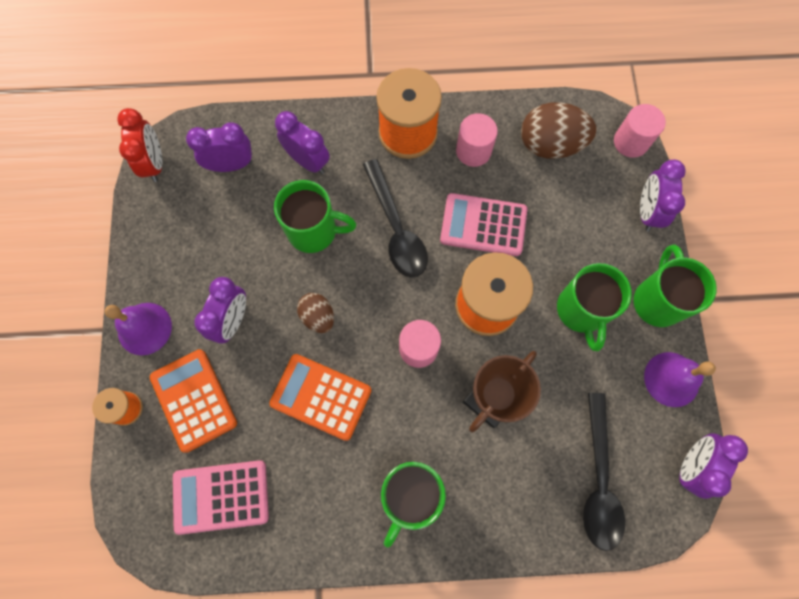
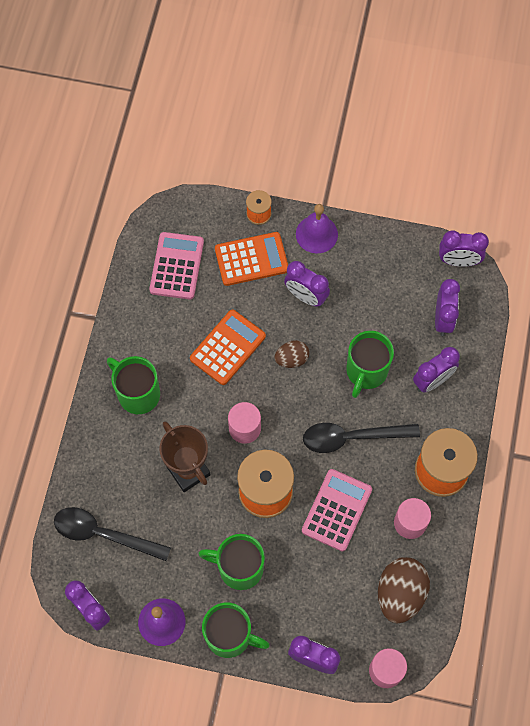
camera: 105 degrees right, 5 degrees down
red clock [117,108,162,182] -> purple clock [439,230,489,267]

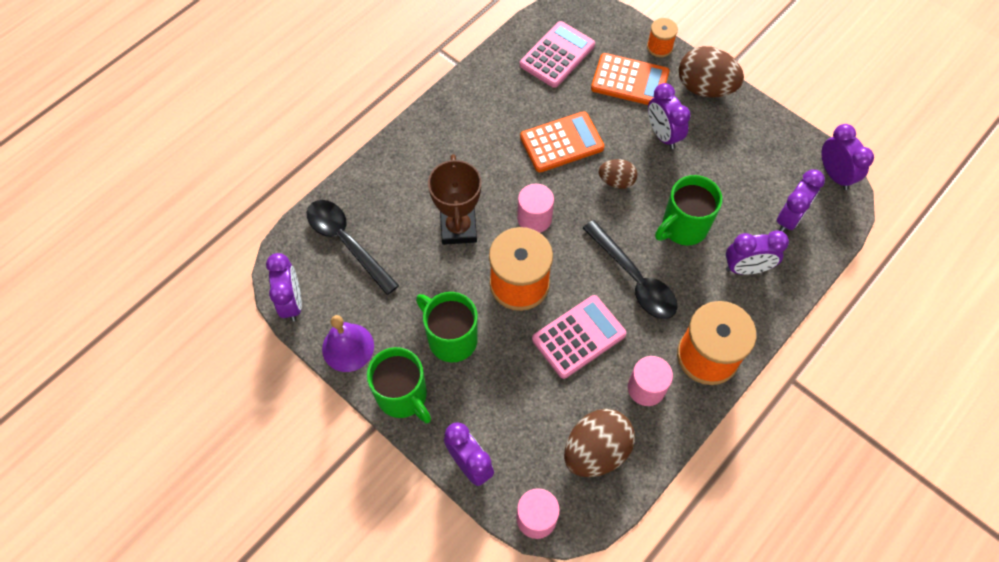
camera: 30 degrees right, 5 degrees down
green mug [107,356,160,414] -> none
purple bell [296,204,338,253] -> brown egg [679,46,744,98]
black spoon [303,423,420,453] -> black spoon turned 150 degrees counterclockwise [583,220,677,319]
purple clock [439,230,489,267] -> purple clock turned 150 degrees counterclockwise [821,124,874,190]

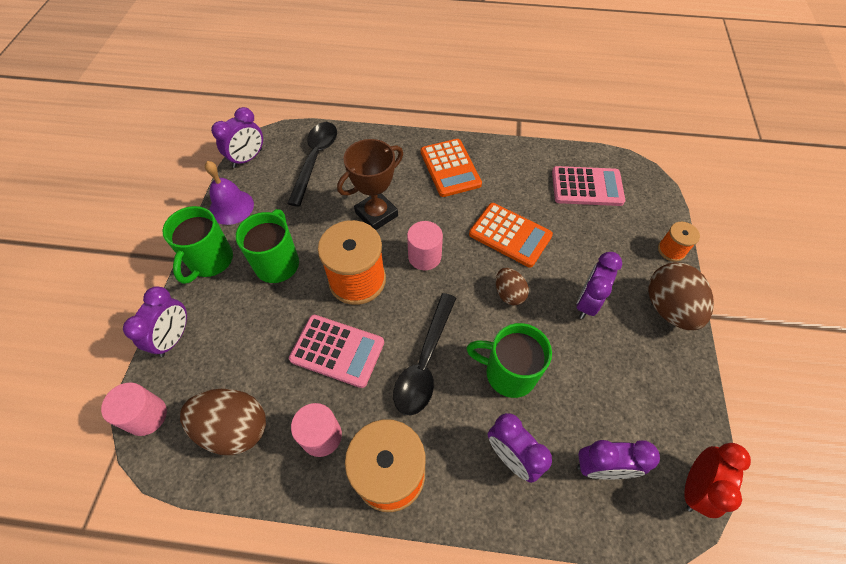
camera: 55 degrees right, 5 degrees down
orange calculator [591,53,669,105] -> orange calculator moved to [421,139,482,197]
purple clock [821,124,874,190] -> red clock [684,443,751,518]

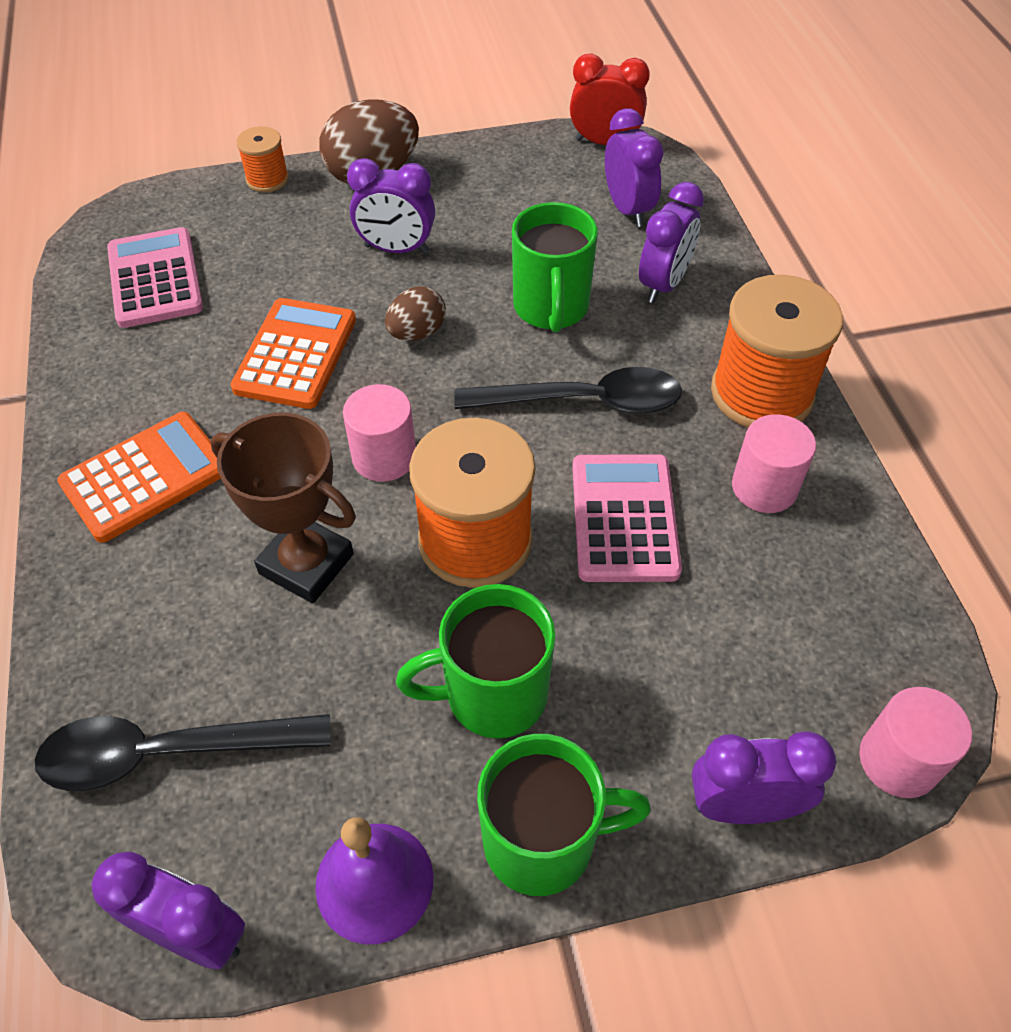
camera: 110 degrees left, 5 degrees down
brown egg [180,389,266,455] -> none

